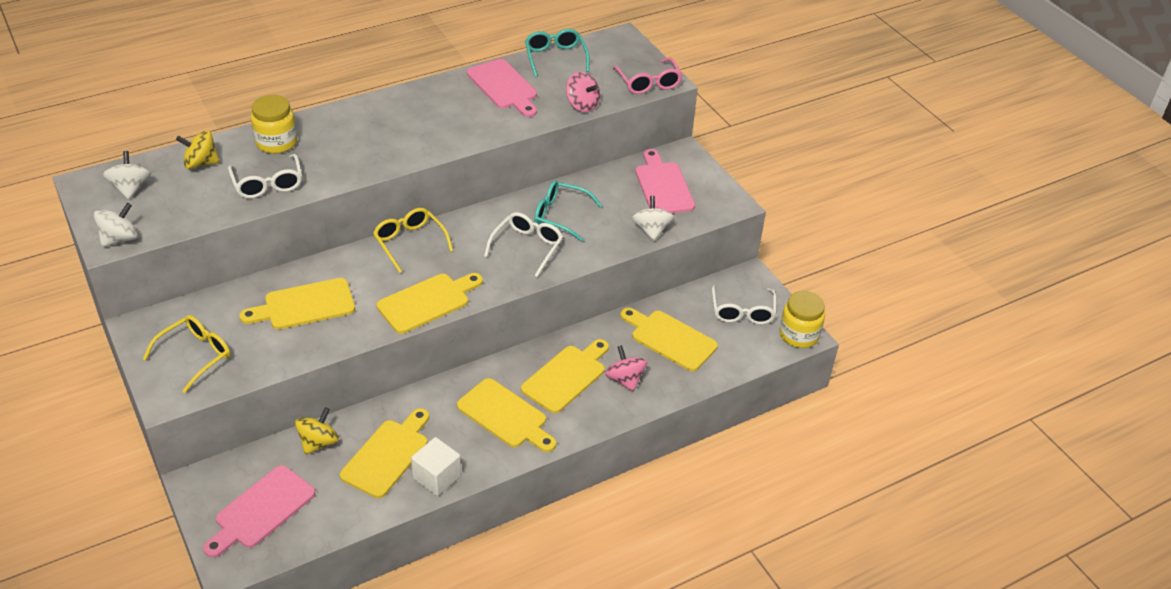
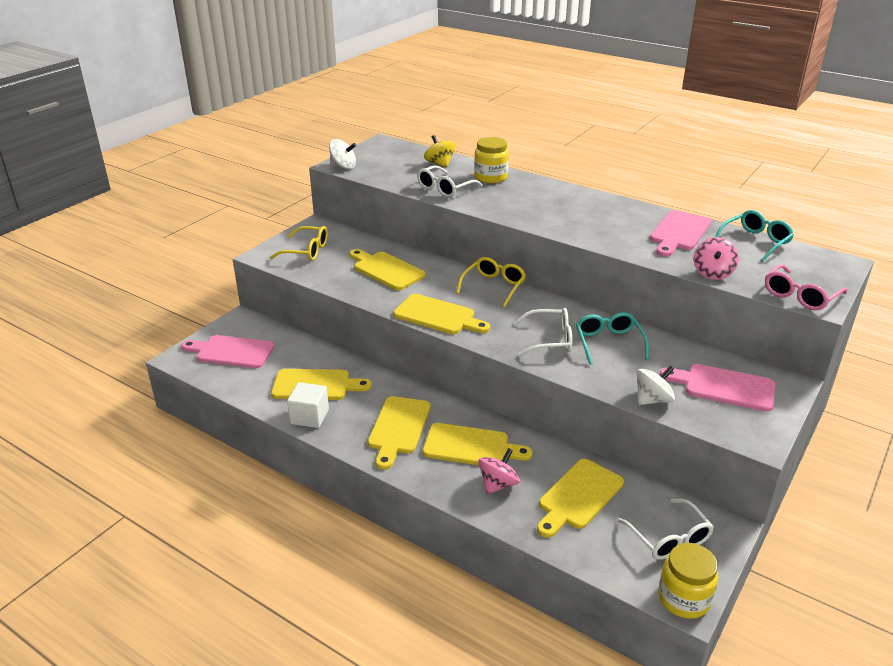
camera: 65 degrees right, 10 degrees down
white spinning top [103,151,151,200] -> none
yellow spinning top [295,407,339,455] -> none
yellow cutting board [620,307,718,371] -> yellow cutting board turned 150 degrees counterclockwise [537,459,624,538]
pink cutting board [635,149,695,213] -> pink cutting board turned 120 degrees counterclockwise [660,364,775,412]
white glasses [712,285,777,325] -> white glasses turned 90 degrees counterclockwise [617,499,714,560]

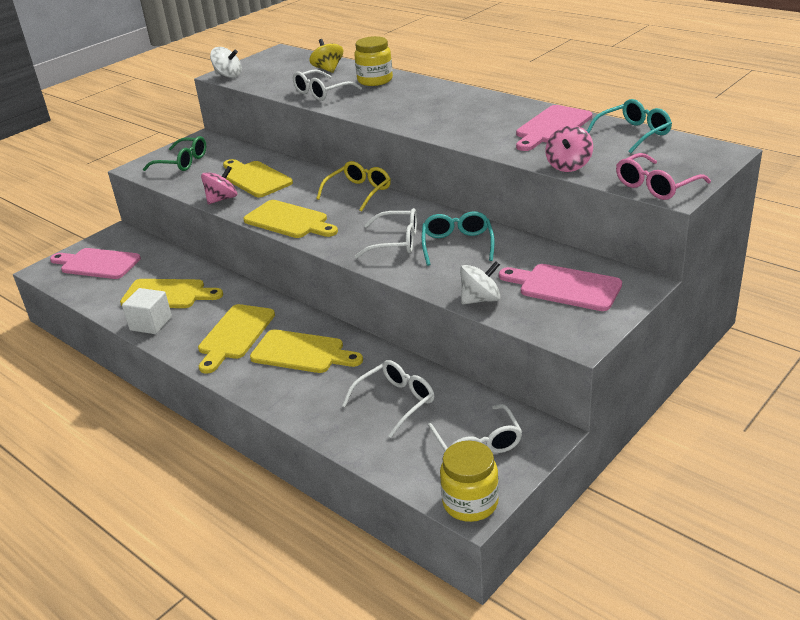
camera: 10 degrees right, 0 degrees up
yellow glasses [270,226,328,261] -> green glasses [143,136,206,171]
pink spinning top [478,448,520,494] -> pink spinning top moved to [201,166,237,204]
yellow cutting board [537,459,624,538] -> white glasses [342,360,434,438]

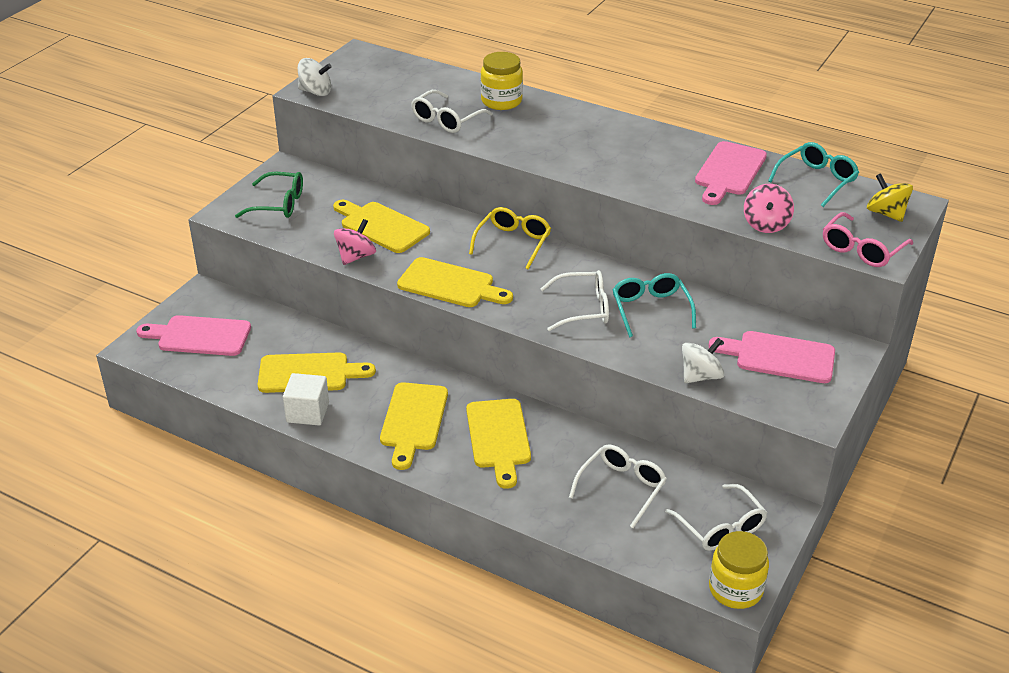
camera: 15 degrees left, 5 degrees up
yellow cutting board [250,329,363,373] -> yellow cutting board turned 75 degrees clockwise [466,399,531,489]
yellow spinning top [309,39,343,73] -> yellow spinning top moved to [867,173,913,222]

